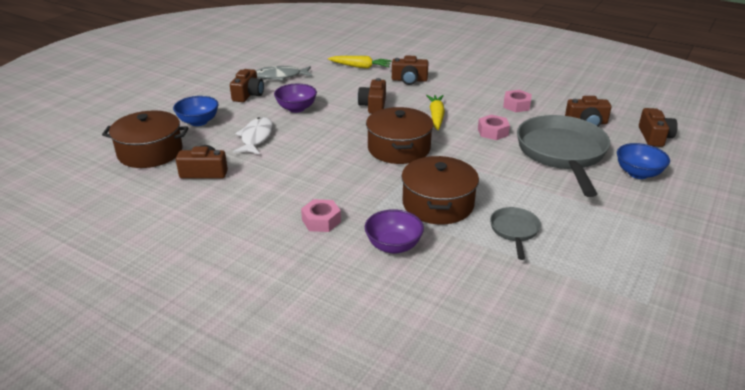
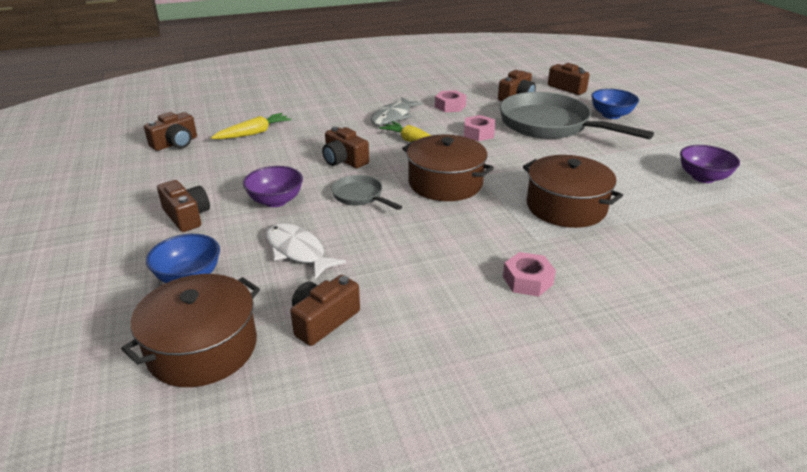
camera: 50 degrees left, 0 degrees up
grey fish [256,66,312,81] -> grey fish moved to [371,98,423,125]
purple bowl [365,209,424,254] -> purple bowl moved to [680,145,740,183]
brown camera [392,56,428,85] -> brown camera moved to [144,112,197,151]
grey pan [490,207,541,260] -> grey pan moved to [331,175,402,210]

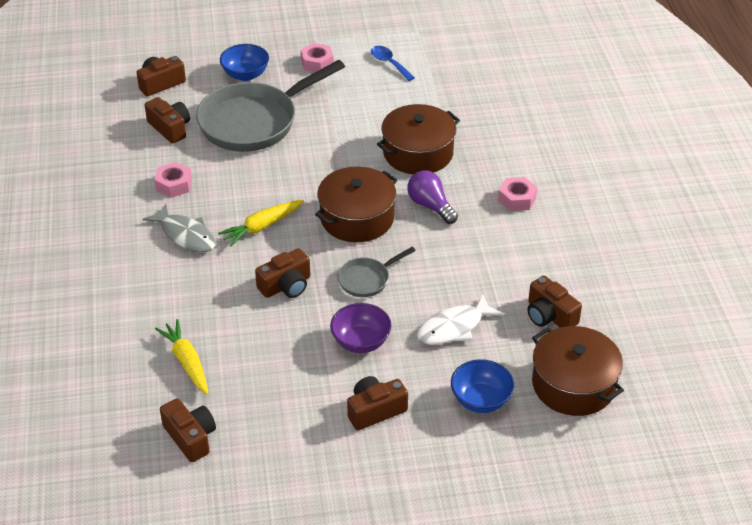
camera: 80 degrees left, 10 degrees up
pink nut [464,115,495,141] -> pink nut moved to [300,43,334,72]
purple bowl [680,145,740,183] -> blue spoon [371,46,415,81]
none -> purple light bulb [407,170,458,224]

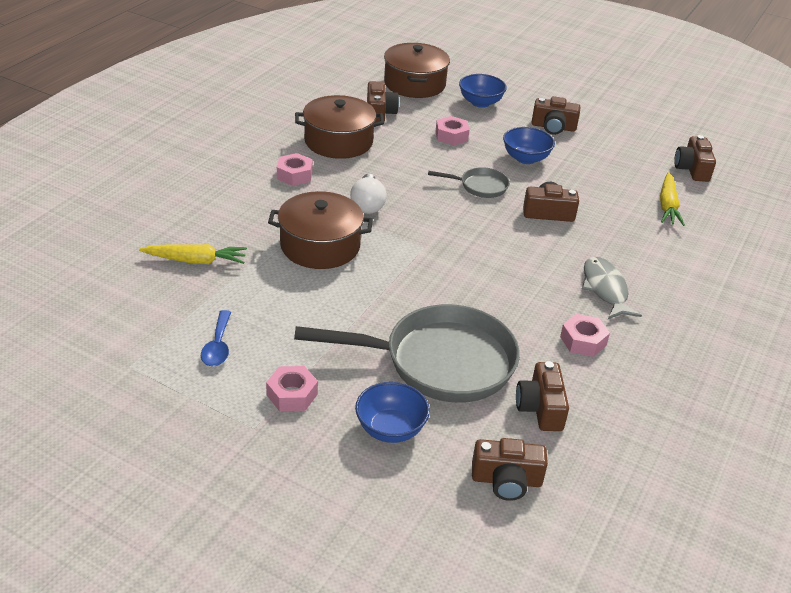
camera: 145 degrees left, 5 degrees down
yellow carrot [218,200,304,246] -> yellow carrot moved to [139,244,247,264]
brown pot [315,166,397,242] -> brown pot moved to [295,95,384,159]
purple bowl [330,303,392,353] -> blue bowl [503,127,555,164]
purple light bulb [407,170,458,224] -> white light bulb [350,174,387,214]
white fish [417,294,503,345] -> pink nut [436,116,469,146]

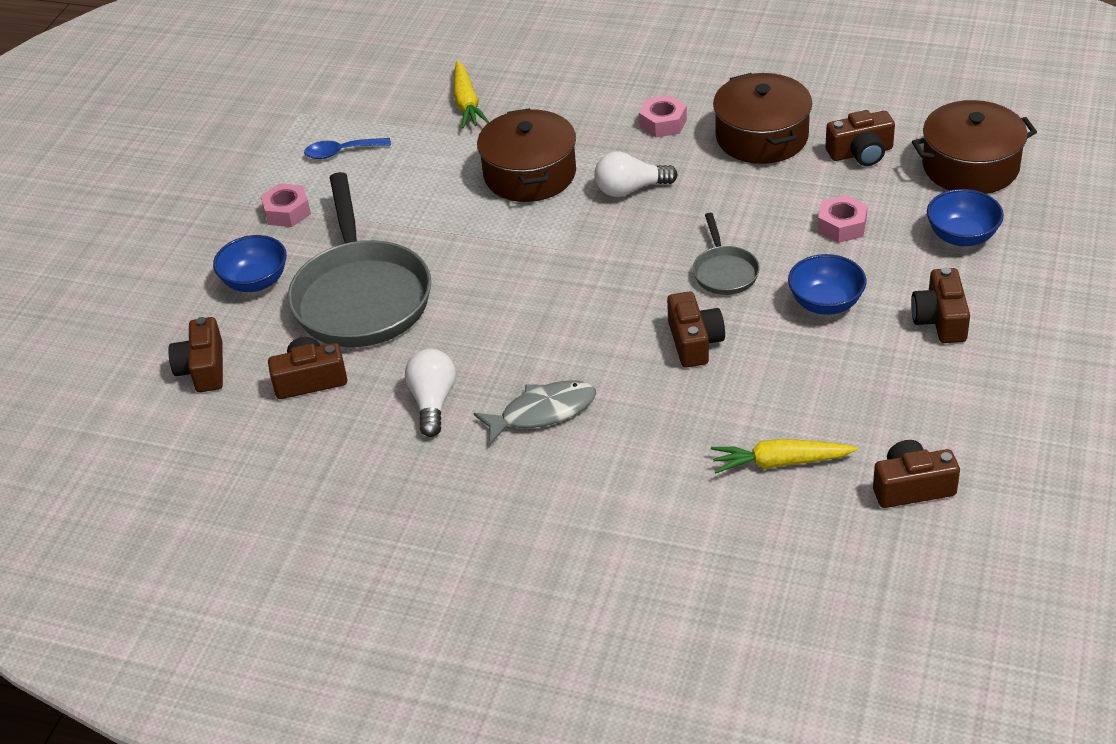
camera: 85 degrees right, 5 degrees up
pink nut [560,314,610,357] -> white light bulb [405,349,456,437]

